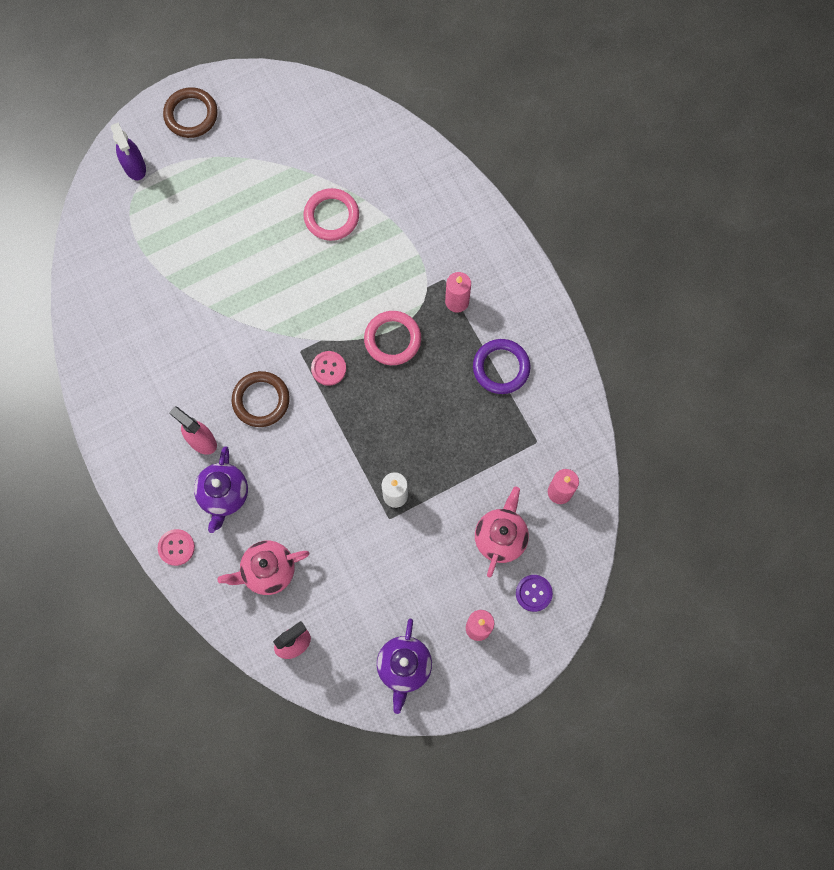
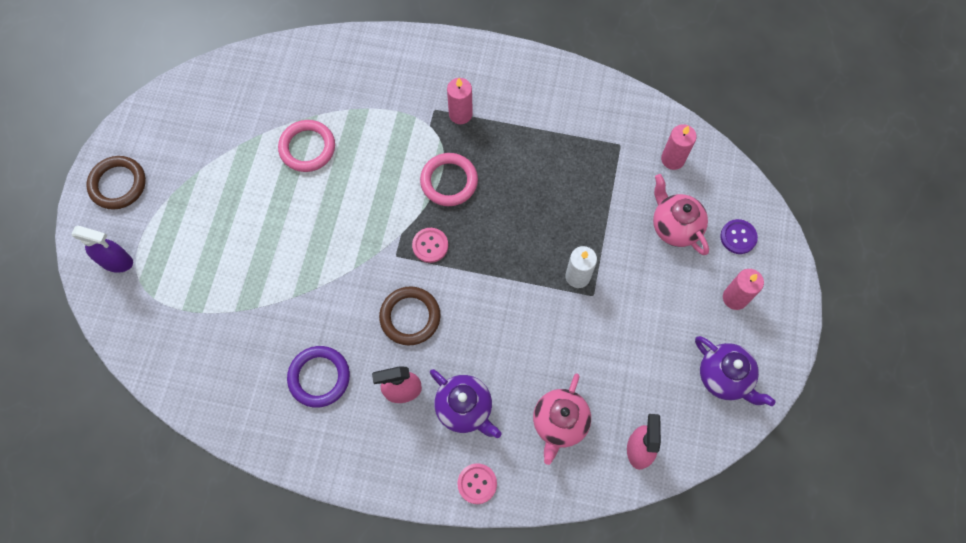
camera: 50 degrees left, 5 degrees down
purple ring [473,339,530,394] -> purple ring moved to [287,346,350,408]

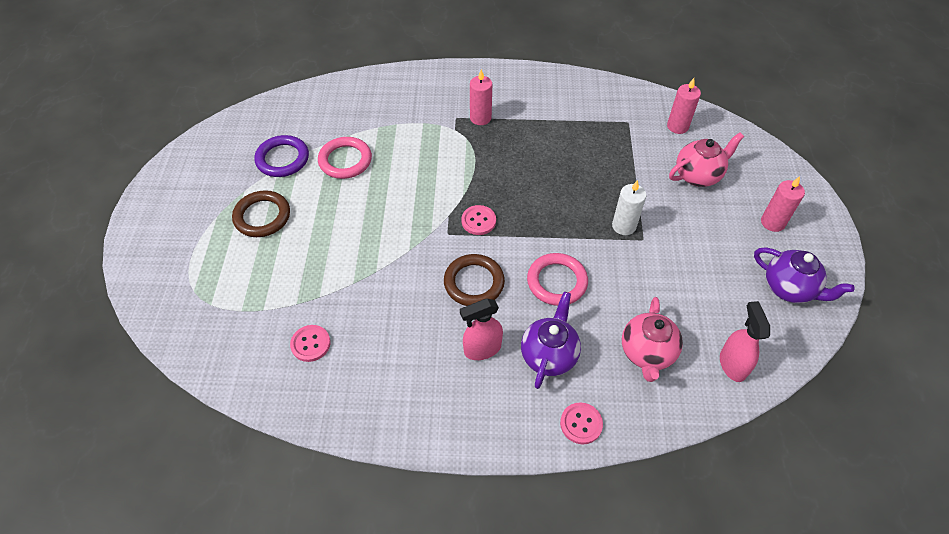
camera: 10 degrees left, 15 degrees down
purple spray bottle [71,226,133,273] -> none
brown ring [86,156,146,210] -> brown ring moved to [232,190,290,237]
purple ring [287,346,350,408] -> purple ring moved to [255,135,309,177]
pink ring [420,153,478,206] -> pink ring moved to [527,253,588,306]
purple teapot [430,369,501,438] -> purple teapot turned 105 degrees counterclockwise [521,292,581,389]
pink teapot [653,174,709,255] -> pink teapot turned 105 degrees clockwise [669,132,744,187]
purple button [720,219,758,254] -> none
none -> pink button [290,325,330,362]

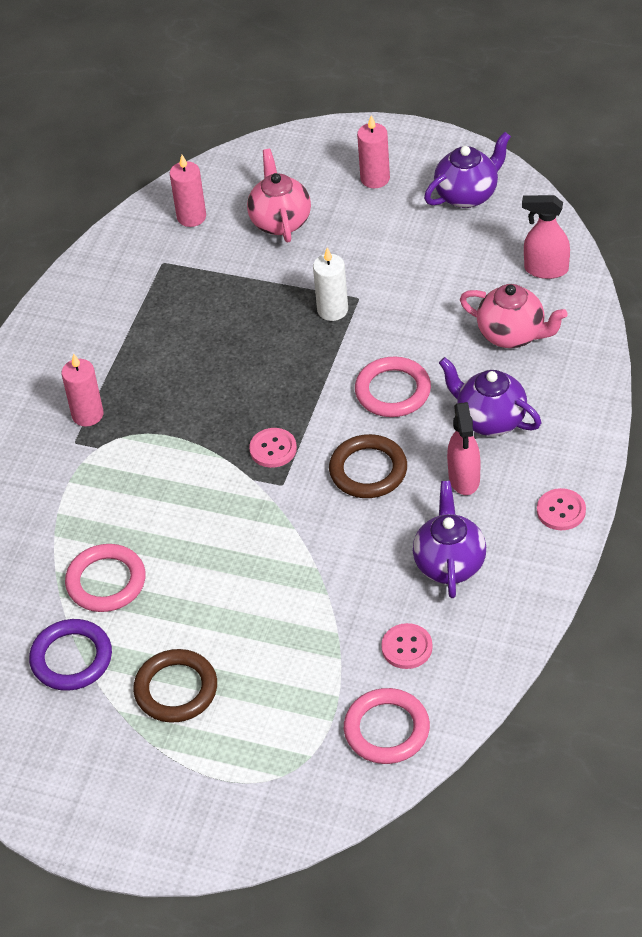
camera: 70 degrees left, 5 degrees down
pink button [560,402,603,444] -> pink button moved to [537,488,586,530]
none -> pink ring [344,688,430,764]
none -> purple teapot [413,481,486,598]

